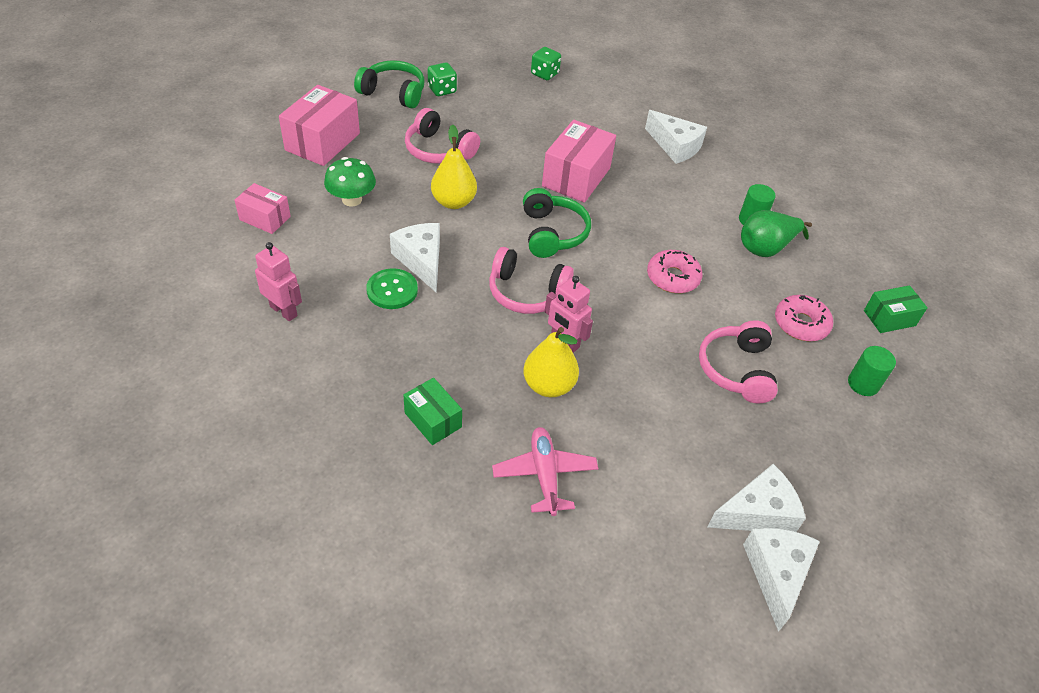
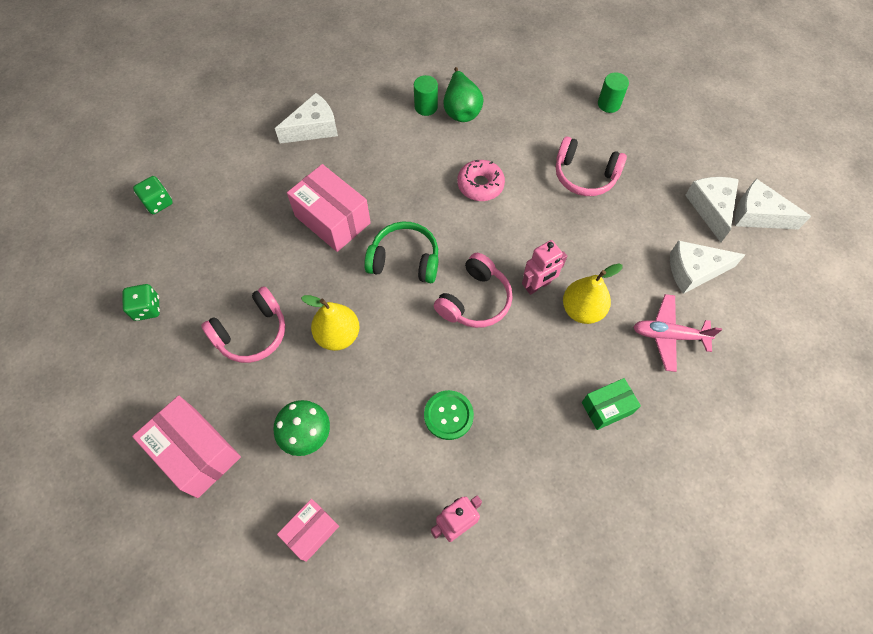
camera: 70 degrees left, 15 degrees up
green headphones [354,60,425,109] -> none
white cheese [390,223,440,293] -> white cheese moved to [670,240,745,294]
pink donut [775,295,833,341] -> none
green box [864,285,928,333] -> none

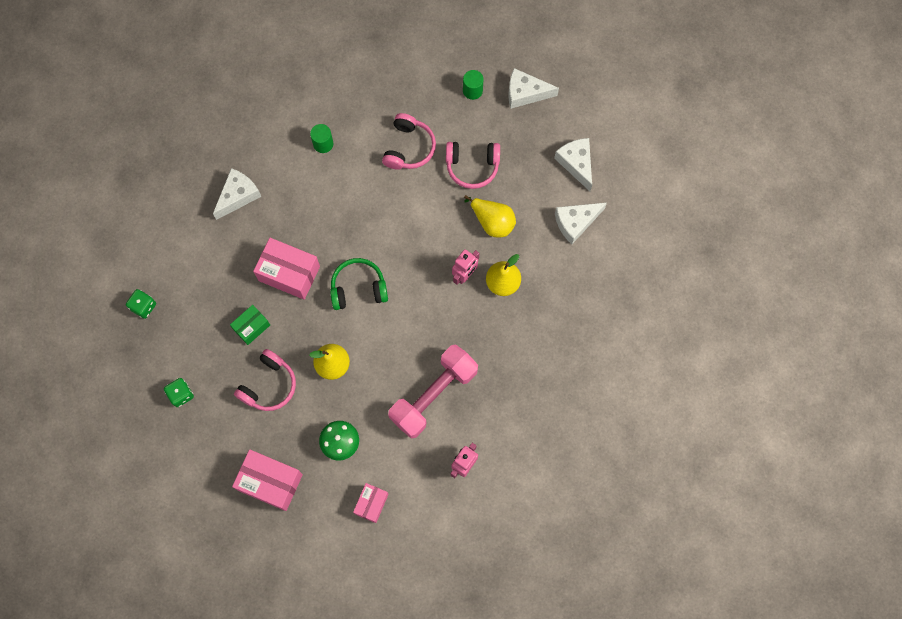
camera: 20 degrees left, 10 degrees up
green button [424,390,474,440] -> pink dumbbell [388,344,478,439]
pink headphones [434,253,513,328] -> pink headphones moved to [382,113,436,170]
green pear [443,67,483,122] -> none
pink donut [457,160,505,201] -> none
green box [582,378,641,430] -> green box moved to [230,305,270,345]
pink plane [633,294,722,372] -> none
white cheese [735,178,811,230] -> white cheese moved to [508,68,559,109]
none -> yellow pear [464,195,516,238]

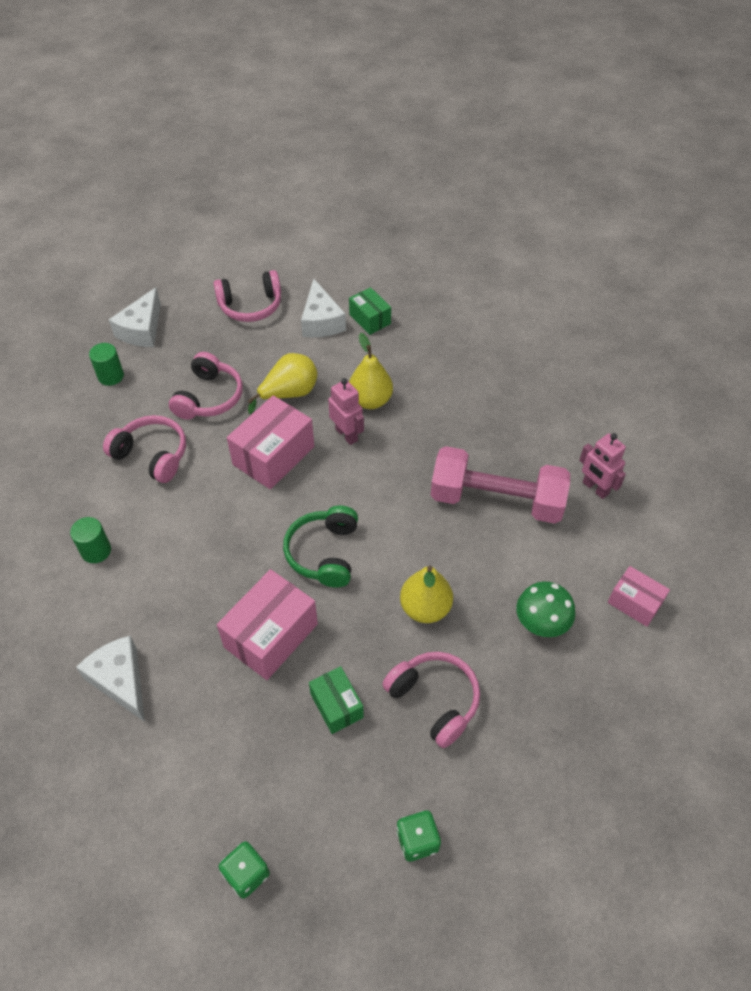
camera: 75 degrees left, 20 degrees down
pink box [232,449,303,511] -> pink box moved to [227,395,314,489]
pink dumbbell [388,344,478,439] -> pink dumbbell turned 45 degrees counterclockwise [431,446,570,524]
white cheese [554,138,592,191] -> pink headphones [213,270,281,322]
none -> green box [349,287,391,335]

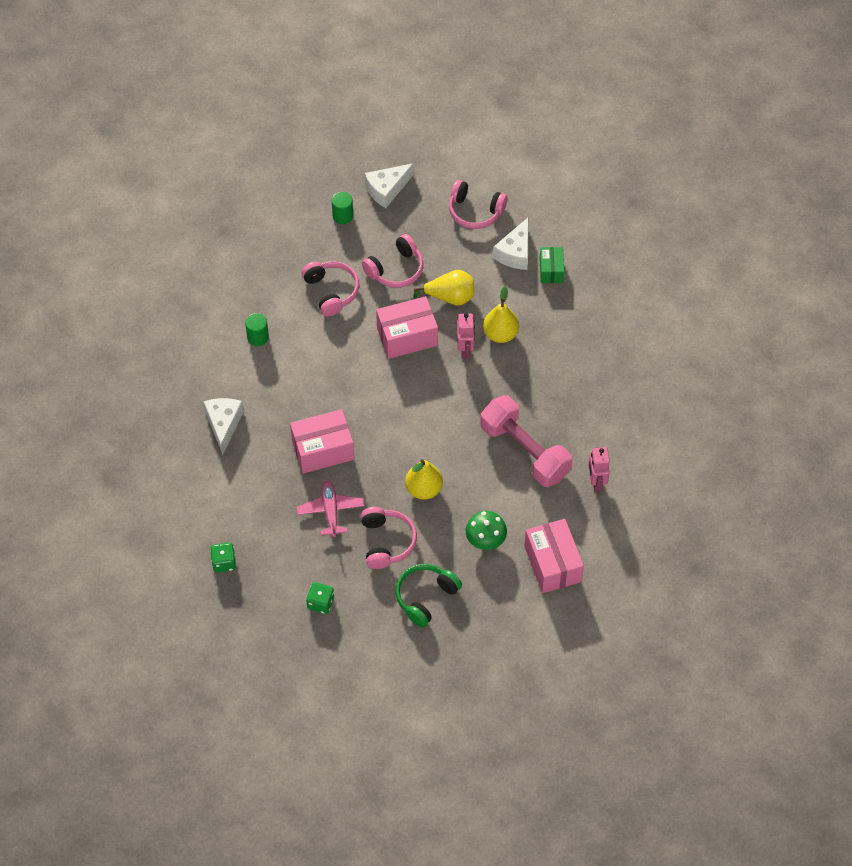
camera: 35 degrees right, 5 degrees up
green headphones [283,506,358,588] -> green headphones moved to [395,564,462,627]
green box [309,666,364,734] -> pink plane [297,480,364,537]
pink box [608,566,670,627] -> pink box [524,519,584,593], size x1.71

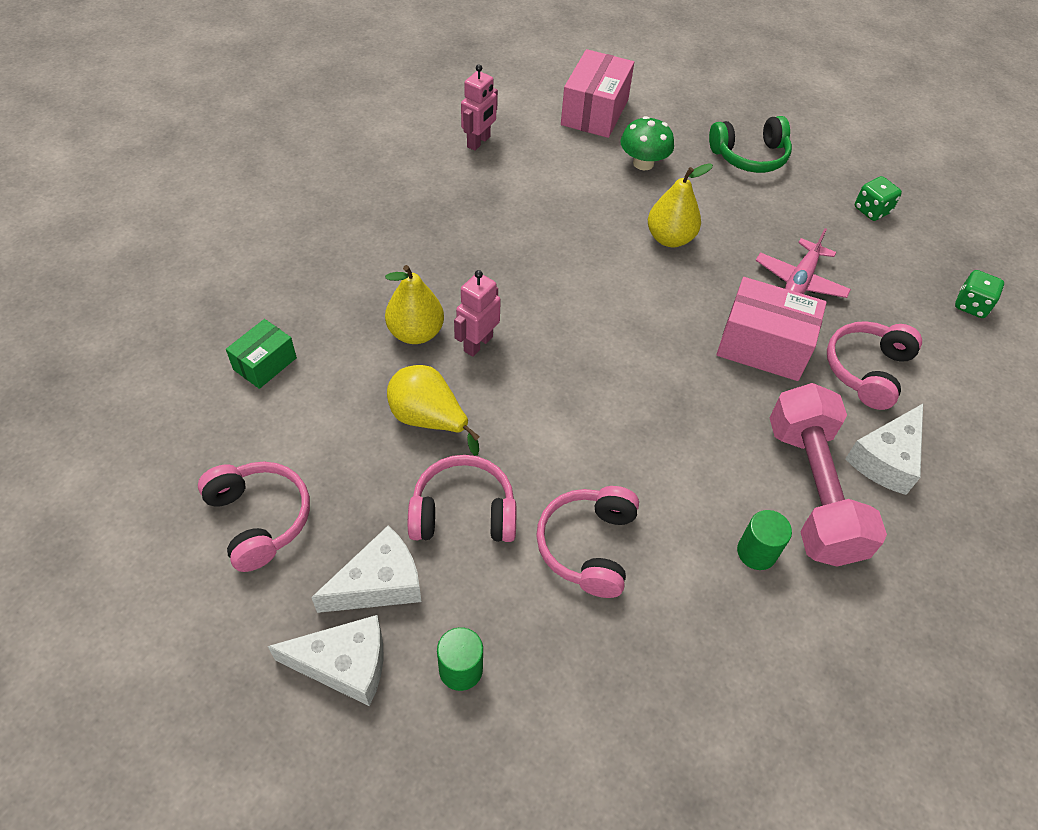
camera: 145 degrees left, 5 degrees down
pink headphones [361,507,417,569] -> pink headphones moved to [827,321,922,410]
pink box [376,296,438,359] -> none
pink dumbbell [480,395,572,487] -> pink dumbbell moved to [769,383,887,567]
white cheese [493,217,529,270] -> white cheese moved to [311,525,421,613]

